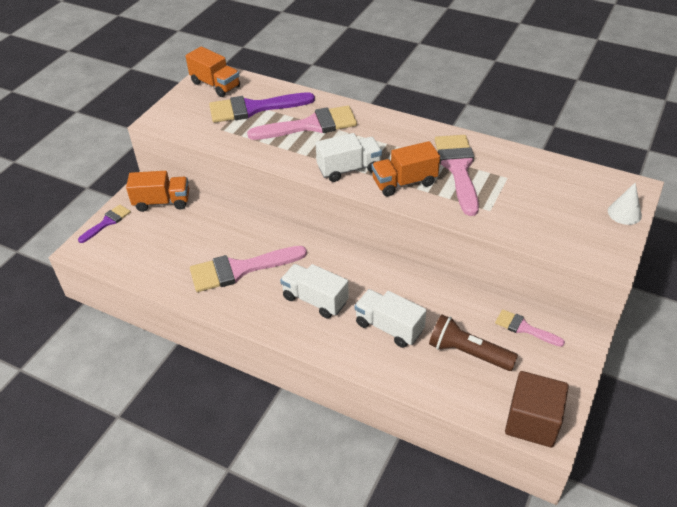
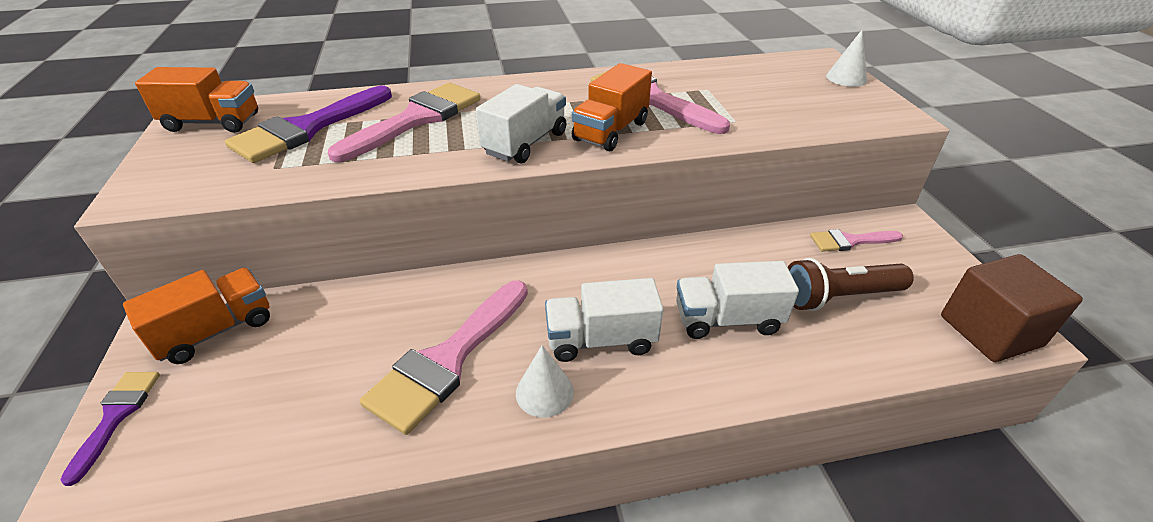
camera: 40 degrees left, 5 degrees down
none -> white cone [516,345,574,417]

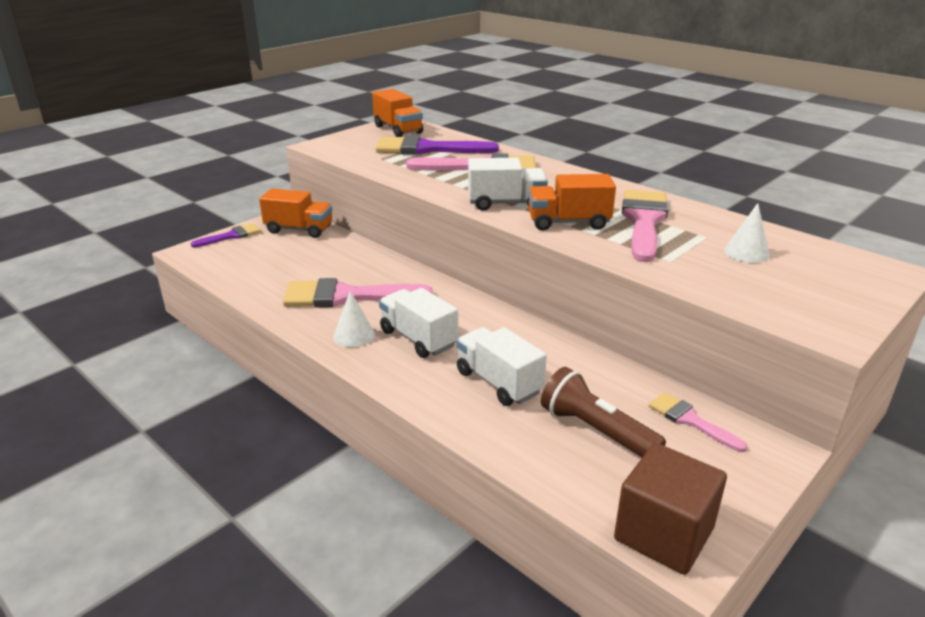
camera: 55 degrees right, 10 degrees down
white cone [826,30,867,87] -> white cone moved to [724,203,770,263]

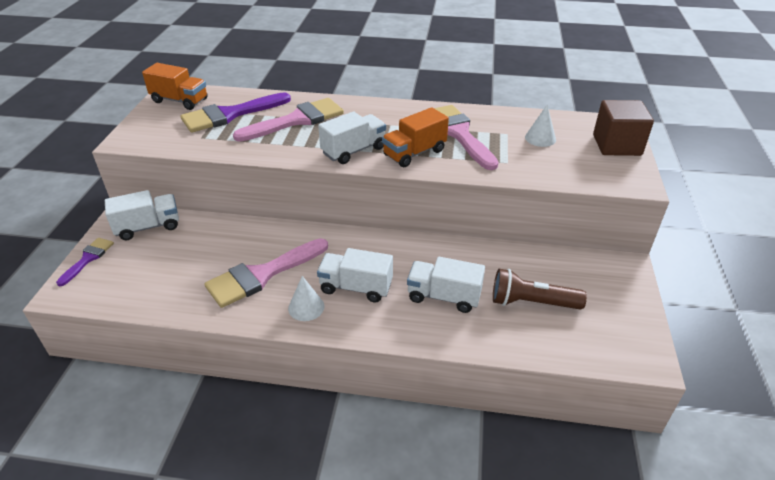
camera: 35 degrees left, 10 degrees up
orange truck [259,188,332,238] -> white truck [105,190,179,240]
brown cube [614,443,727,575] -> brown cube moved to [593,100,654,156]
pink brush [649,392,748,452] -> none

